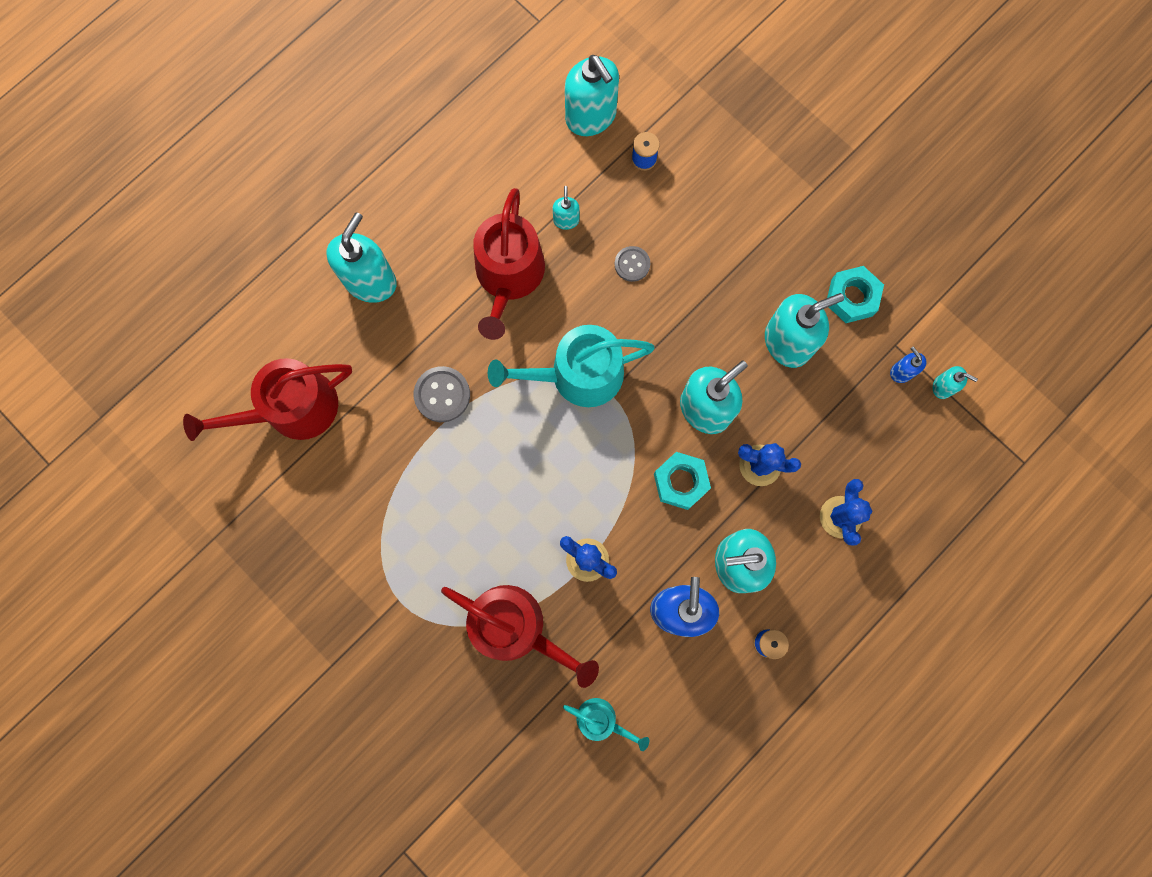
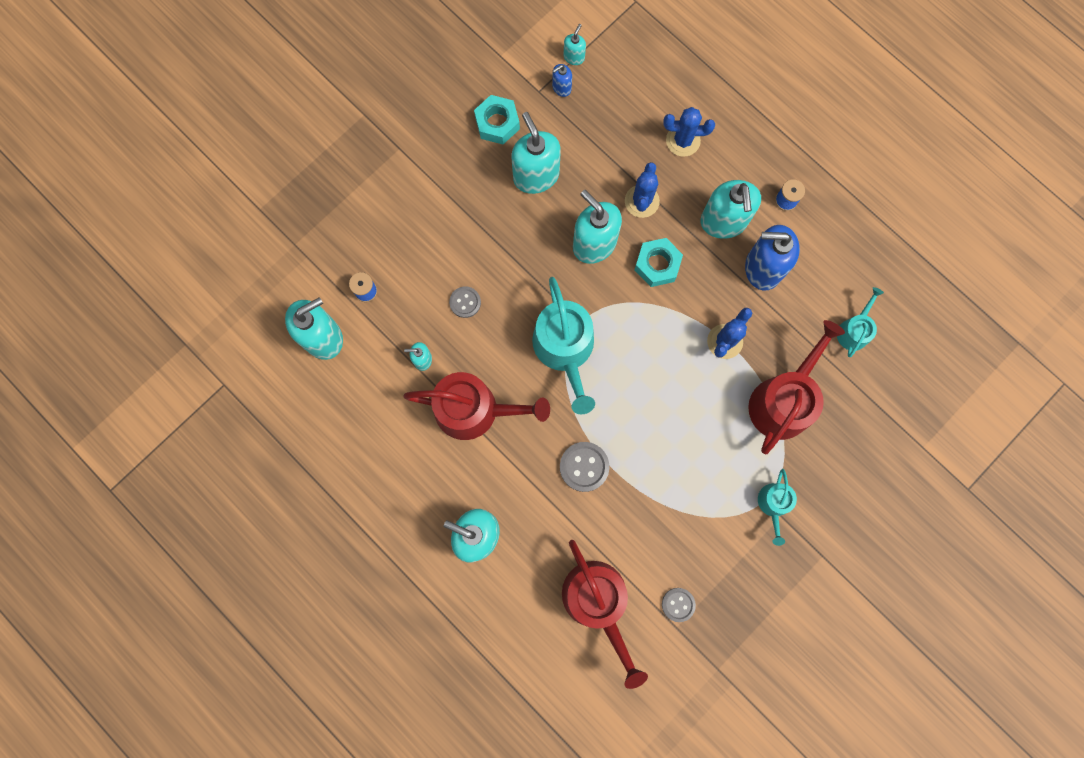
camera: 90 degrees left, 0 degrees up
none -> grey button [662,588,696,622]
none -> turquoise watering can [758,469,797,546]

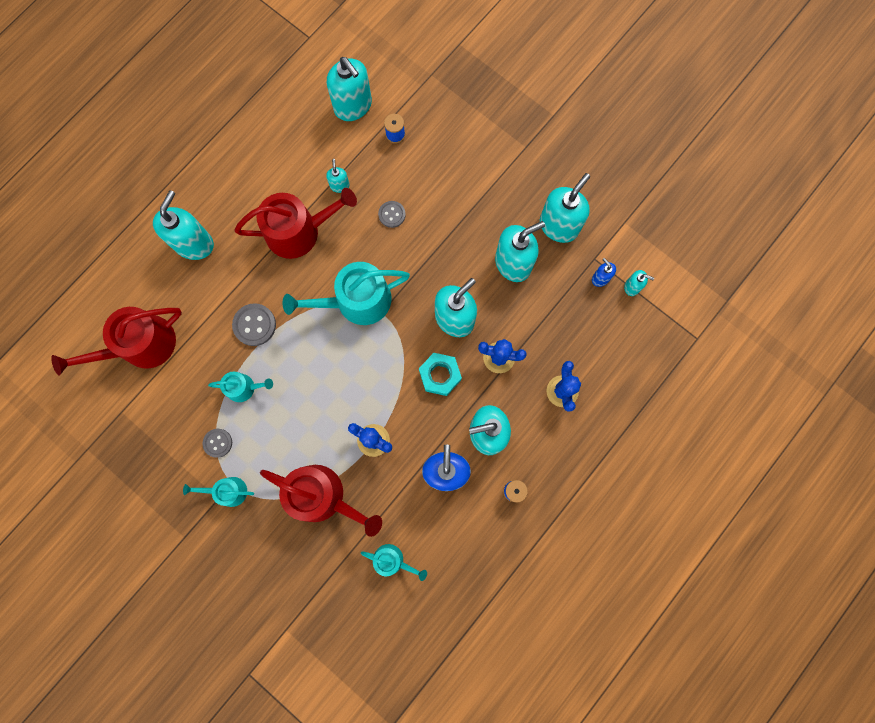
camera: 85 degrees right, 0 degrees up
red watering can [403,372,550,440] -> red watering can turned 105 degrees counterclockwise [234,188,357,259]
turquoise nut [474,95,520,144] -> turquoise soap dispenser [540,173,590,243]
grey button [662,588,696,622] -> grey button moved to [203,429,232,458]
none -> turquoise watering can [208,372,273,402]

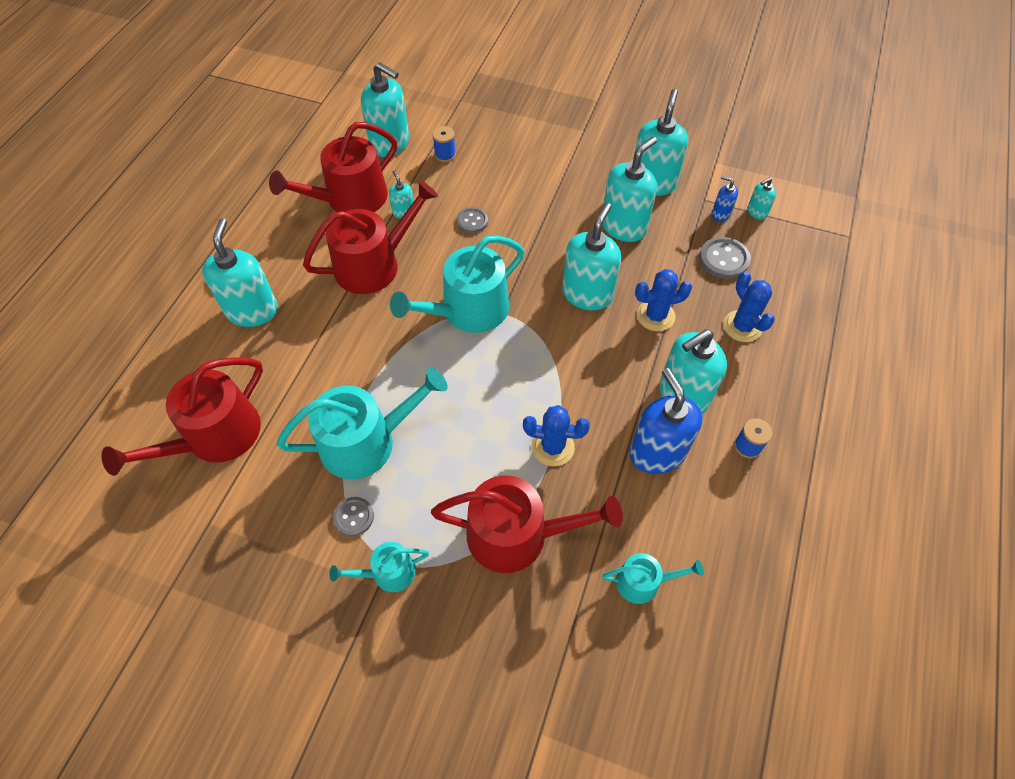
camera: 20 degrees left, 20 degrees down
turquoise watering can [208,372,273,402] -> turquoise watering can [277,368,448,479], size x1.92
grey button [232,303,276,346] -> grey button moved to [699,237,751,279]
turquoise nut [419,353,462,396] -> none
turquoise soap dispenser [624,270,654,296] -> turquoise soap dispenser turned 150 degrees clockwise [747,177,776,220]
none -> red watering can [269,122,397,212]

